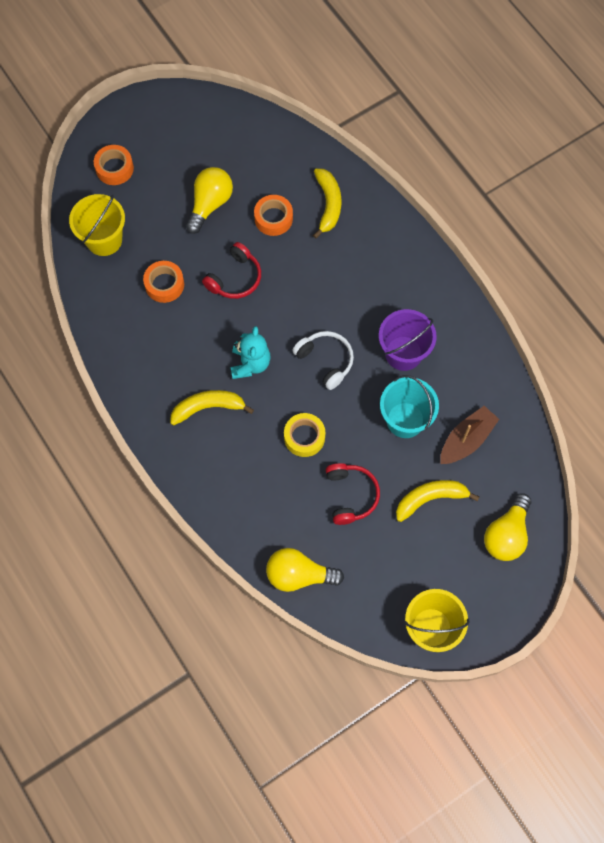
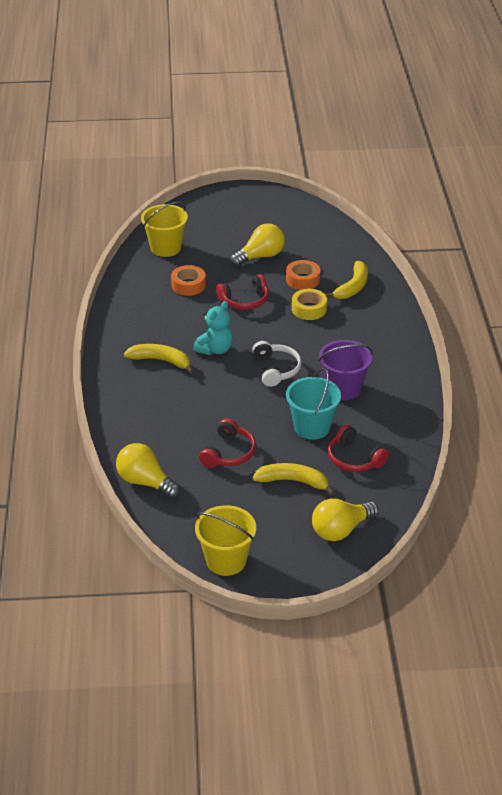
camera: 30 degrees right, 30 degrees down
orange tape [94,145,134,185] -> none
yellow tape [284,413,325,457] -> yellow tape moved to [292,289,327,320]
brown boat [440,406,499,464] -> red headphones [328,424,389,472]

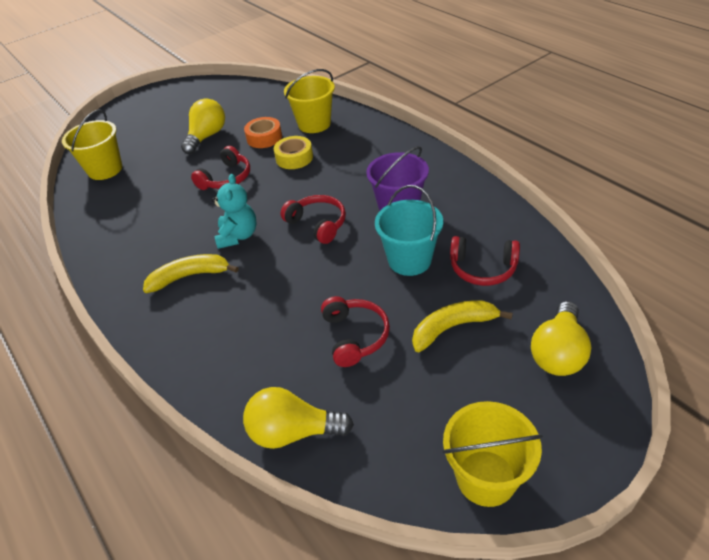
camera: 30 degrees left, 5 degrees up
orange tape [171,265,206,296] -> none
white headphones [252,341,302,387] -> red headphones [280,195,346,244]
yellow banana [325,261,368,299] -> yellow bucket [284,69,335,133]

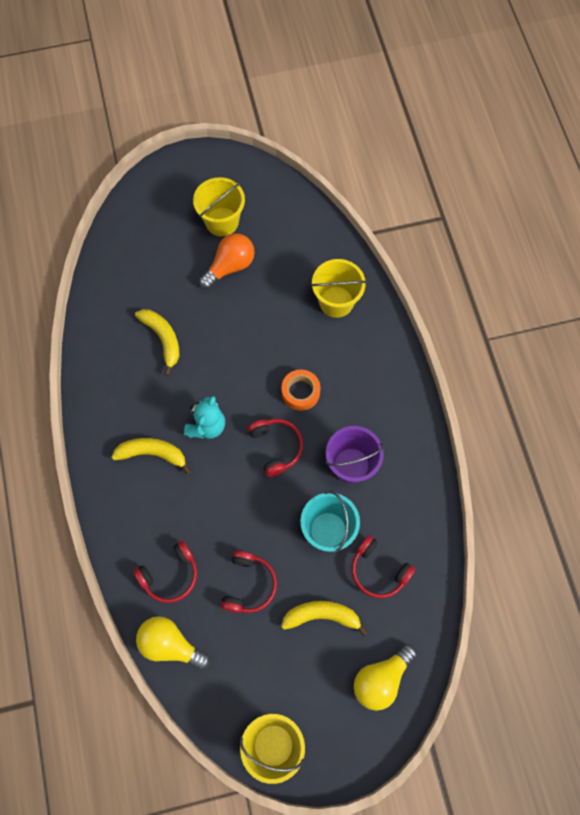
camera: 20 degrees right, 25 degrees up
yellow bucket [62,109,122,180] -> yellow bucket moved to [193,177,245,236]
yellow light bulb [181,98,225,154] -> orange light bulb [199,233,254,289]
red headphones [191,146,250,190] -> red headphones moved to [133,541,197,603]
orange tape [244,117,282,148] -> orange tape moved to [282,370,320,411]
yellow tape [274,136,313,169] -> none
none -> yellow banana [135,309,179,376]

